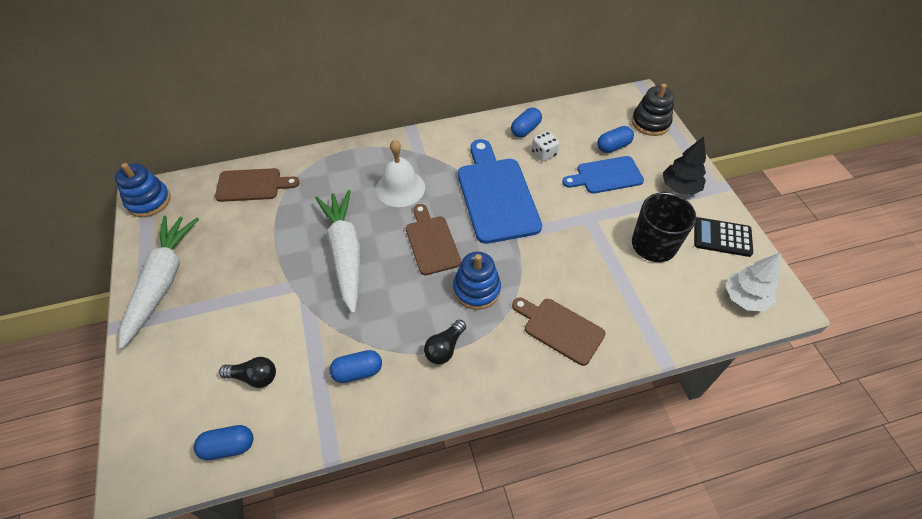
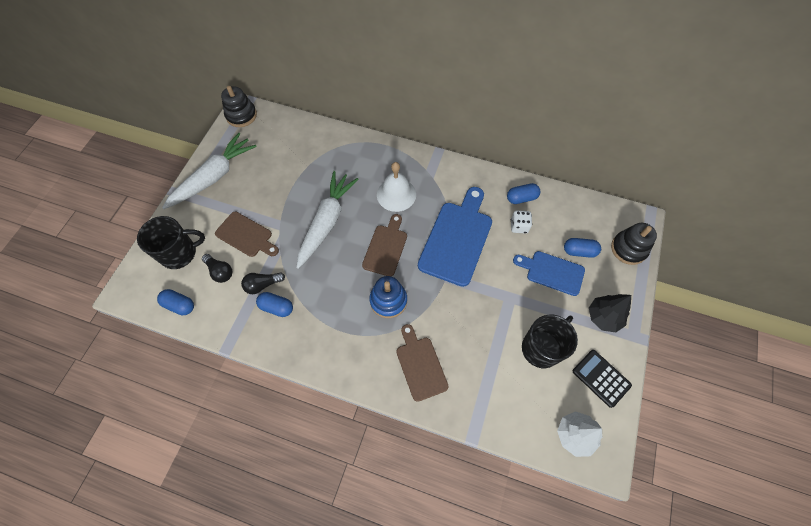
camera: 35 degrees right, 10 degrees up
blue stacking toy [115,163,170,217] -> black stacking toy [221,86,257,127]
brown cutting board [215,168,299,202] -> brown cutting board moved to [215,212,279,257]
black light bulb [424,320,466,364] -> black light bulb moved to [241,272,285,294]
none -> black mug [137,216,205,269]

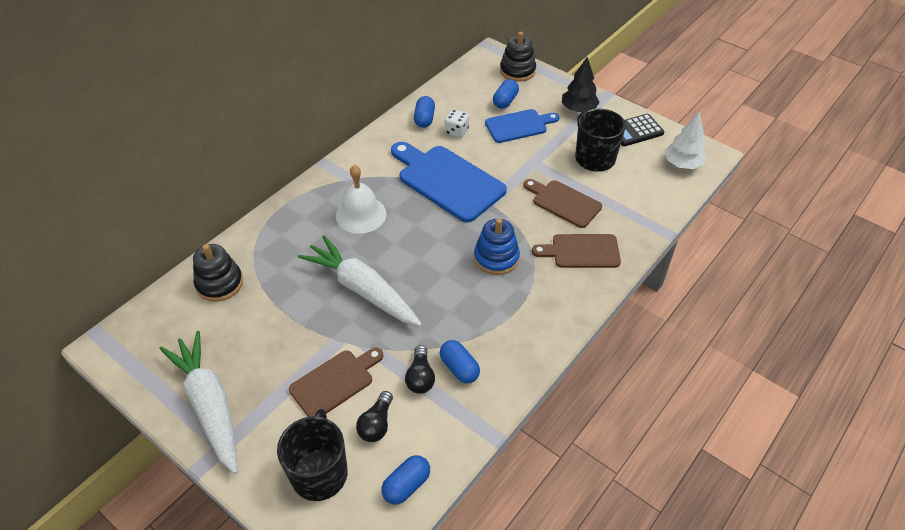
camera: 70 degrees left, 15 degrees down
black light bulb [202,254,232,283] -> black light bulb turned 135 degrees clockwise [356,391,393,442]
black stacking toy [221,86,257,127] -> black stacking toy moved to [193,244,243,302]
blue capsule [256,292,293,317] -> blue capsule turned 75 degrees counterclockwise [440,340,480,383]
brown cutting board [362,214,407,276] -> brown cutting board moved to [523,179,602,228]
blue cutting board [513,251,585,296] -> blue cutting board turned 150 degrees counterclockwise [485,109,559,143]

